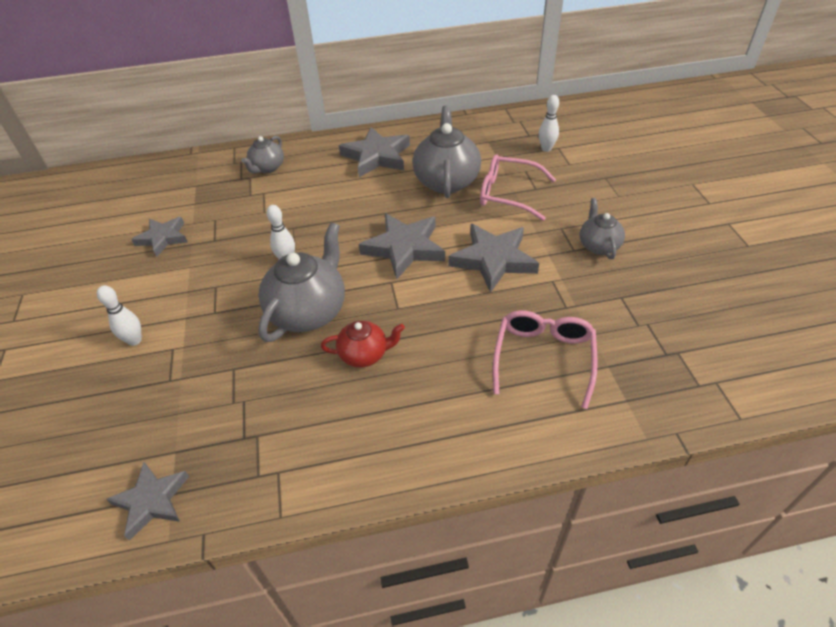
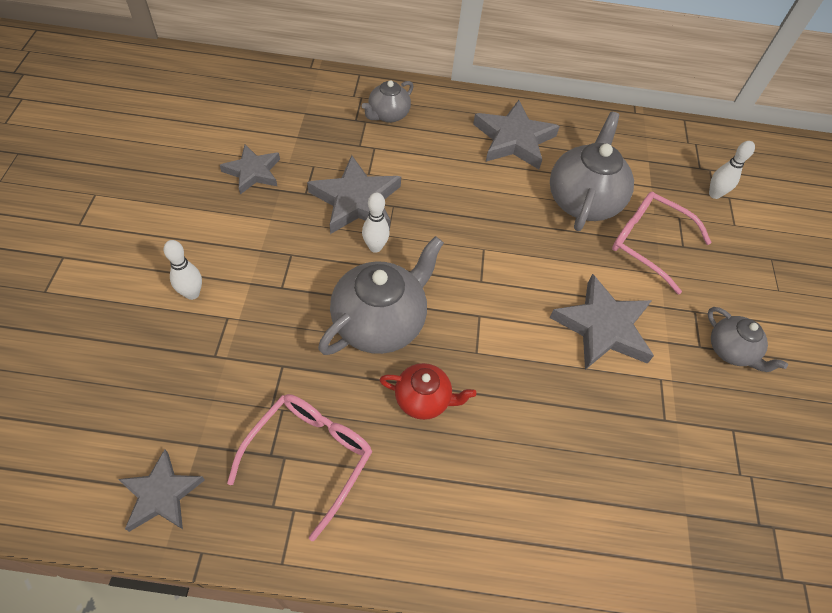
camera: 10 degrees right, 10 degrees up
grey star [359,213,445,279] -> grey star moved to [307,155,401,234]
pink glasses [493,310,598,409] -> pink glasses moved to [227,394,372,541]
grey teapot [580,198,625,259] -> grey teapot turned 135 degrees clockwise [708,307,788,372]

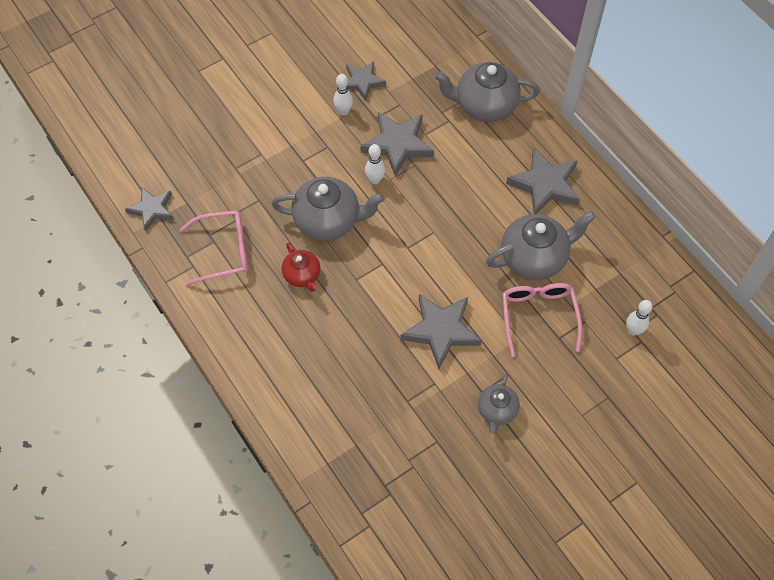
camera: 55 degrees right, 5 degrees up
white bowling pin [164,240,202,300] -> white bowling pin moved to [333,74,353,116]
grey teapot [362,80,414,123] -> grey teapot [434,62,540,122], size x1.77

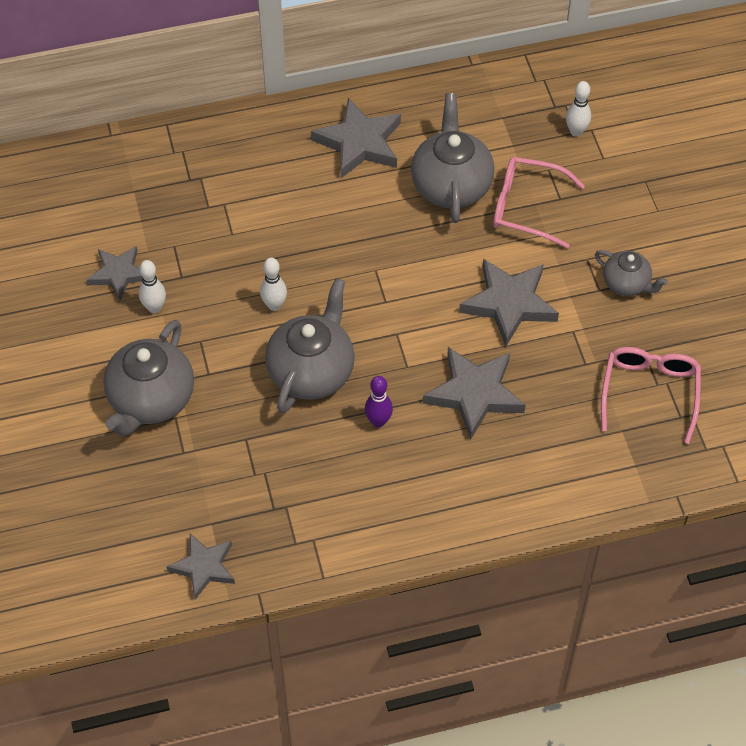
camera: 70 degrees left, 5 degrees down
pink glasses [179,210,248,286] -> pink glasses moved to [601,347,701,444]
red teapot [281,243,321,292] -> purple bowling pin [365,376,393,427]
grey star [360,112,434,177] -> grey star moved to [423,347,525,440]
grey teapot [434,62,540,122] -> grey teapot moved to [103,320,194,437]

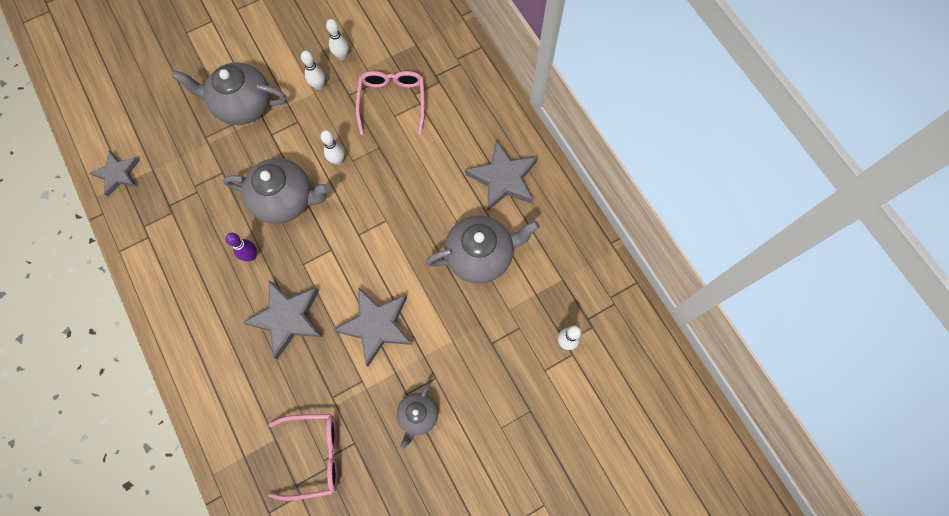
camera: 75 degrees right, 15 degrees up
grey star [87,246,143,301] -> white bowling pin [326,19,349,60]
pink glasses [493,157,585,249] -> pink glasses moved to [356,71,425,135]

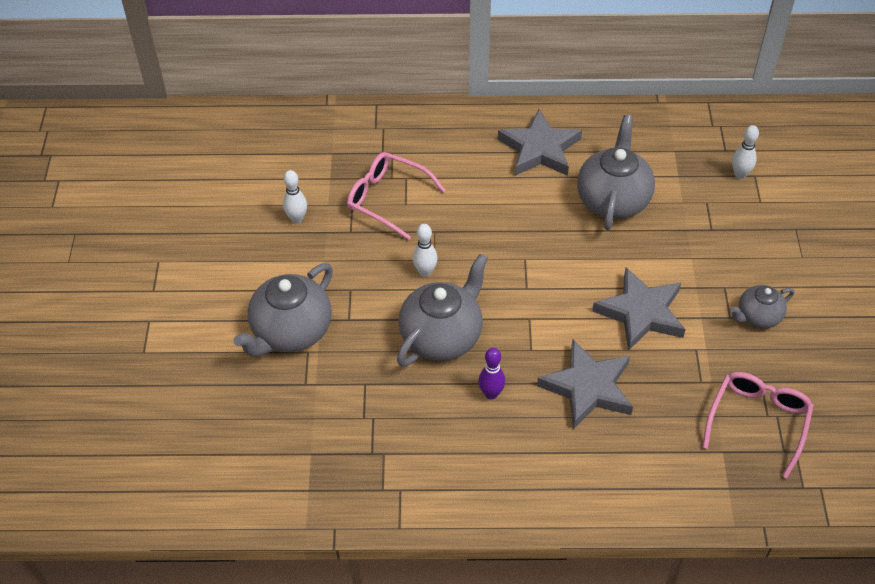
camera: 60 degrees left, 20 degrees down
grey star [90,151,140,197] -> none
white bowling pin [301,51,325,90] -> none
grey teapot [397,382,438,450] -> grey teapot turned 105 degrees clockwise [730,285,794,328]

